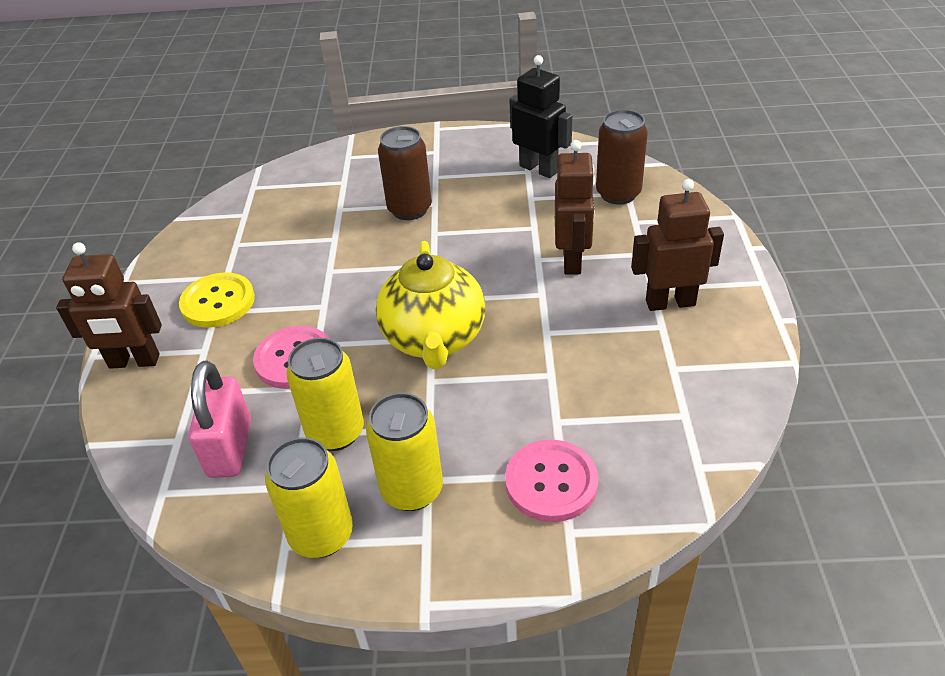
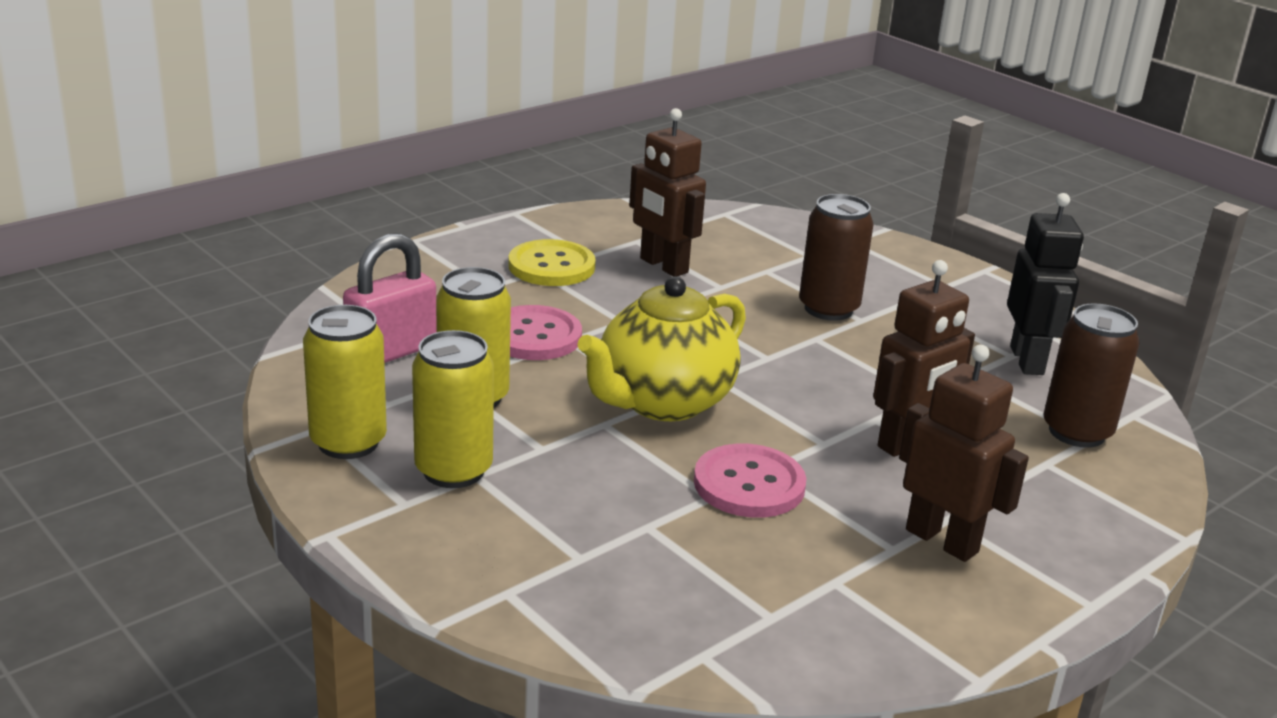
camera: 45 degrees right, 15 degrees down
brown robot [56,242,162,369] -> brown robot moved to [629,108,706,276]
pink button [505,439,599,522] -> pink button moved to [694,443,807,518]

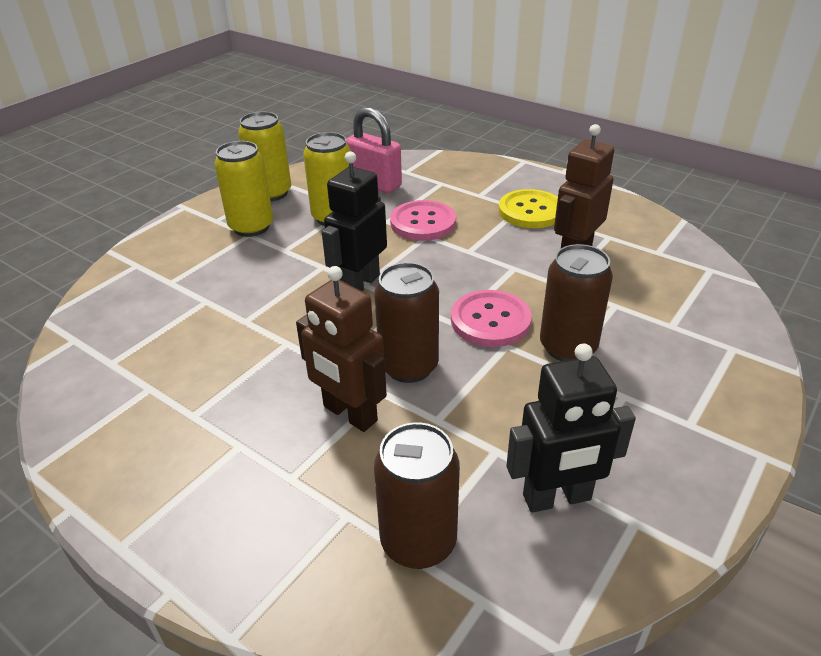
camera: 80 degrees right, 10 degrees up
yellow teapot [577,276,746,421] -> black robot [322,151,387,291]
pink button [694,443,807,518] -> pink button moved to [451,290,532,347]
brown robot [899,344,1029,562] -> none
none -> brown can [374,262,439,383]

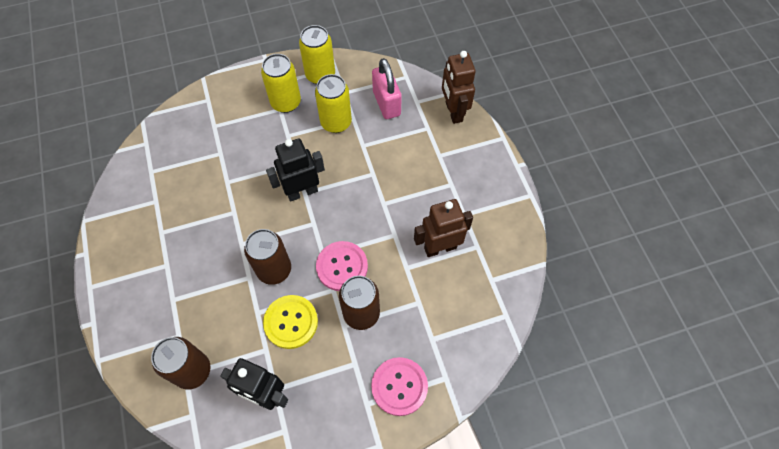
camera: 35 degrees right, 25 degrees up
brown robot [296,266,387,432] -> brown robot moved to [442,51,476,124]
pink button [390,200,456,241] -> pink button moved to [371,357,428,416]
yellow button [499,189,558,228] -> yellow button moved to [263,295,318,349]

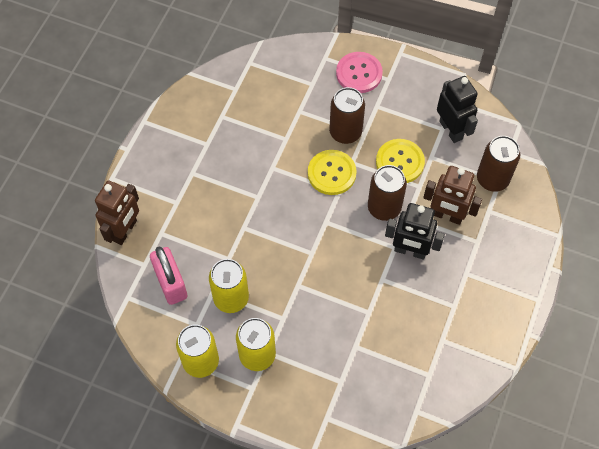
camera: 140 degrees left, 0 degrees up
black robot [266,139,325,202] -> black robot moved to [385,203,445,259]
pink button [316,241,368,291] -> yellow button [308,150,357,195]
pink padlock [372,58,402,119] -> pink padlock turned 45 degrees counterclockwise [150,247,187,305]
brown robot [414,199,473,257] -> brown robot moved to [423,166,482,225]

